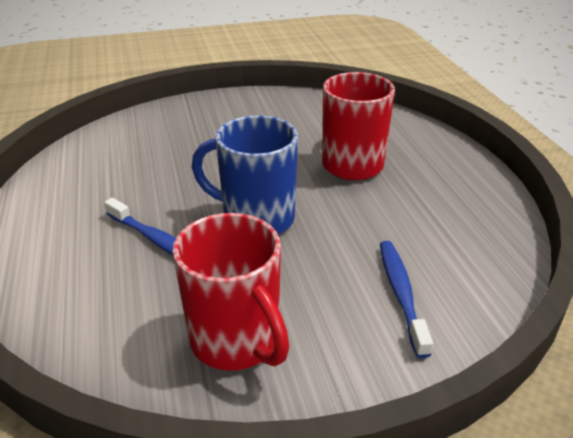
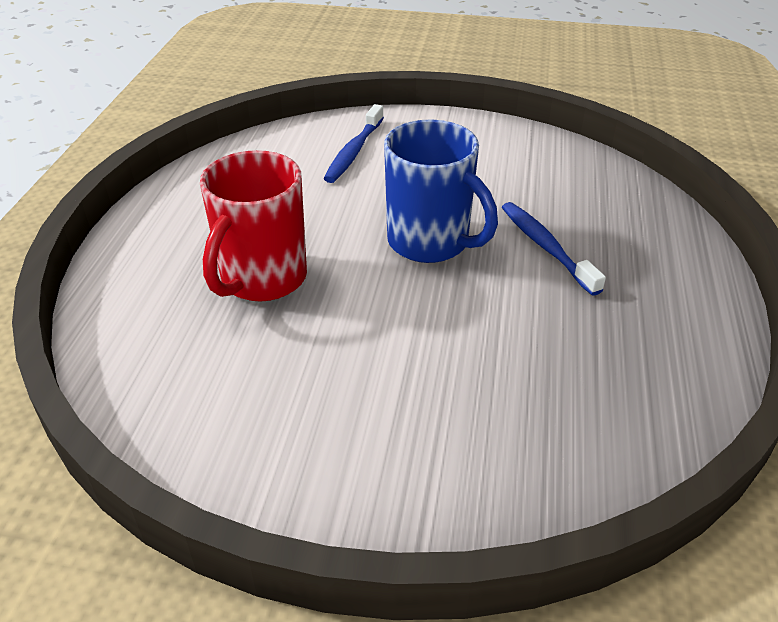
camera: 155 degrees left, 5 degrees up
red mug [173,213,289,371] -> none

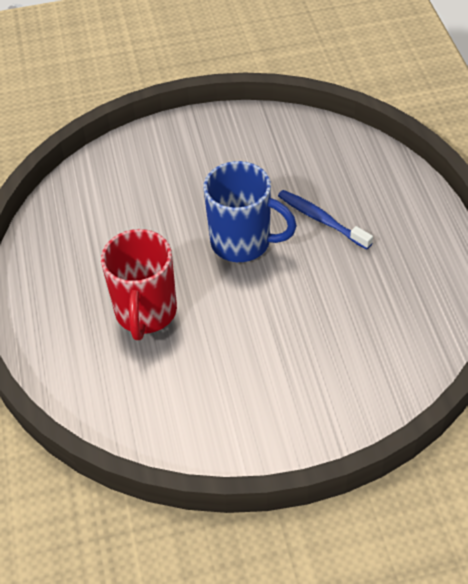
camera: 20 degrees left, 10 degrees up
blue toothbrush [323,104,384,183] -> none

